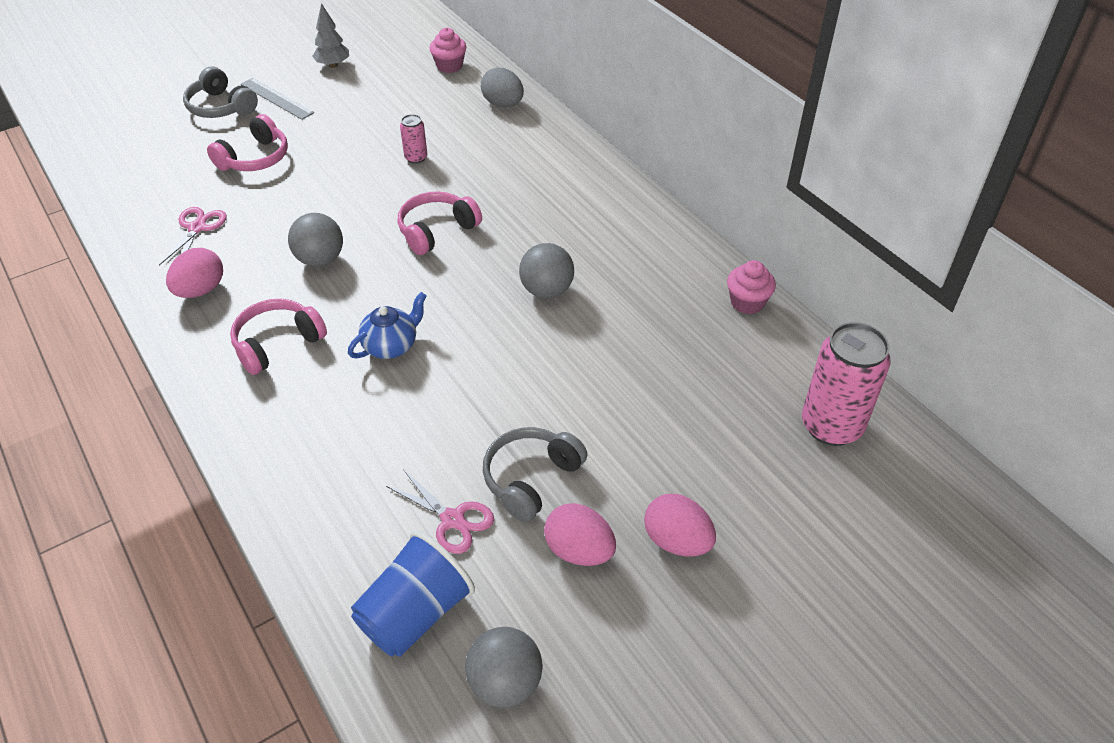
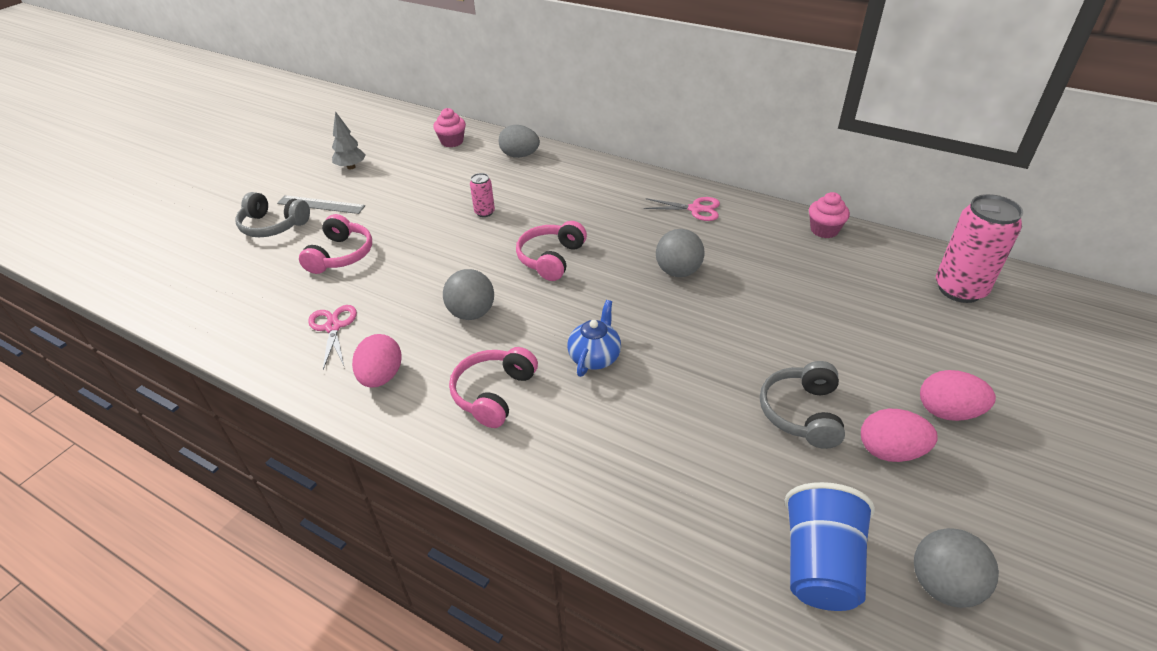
camera: 25 degrees left, 5 degrees down
pink scissors [386,469,494,554] -> pink scissors moved to [644,197,720,221]

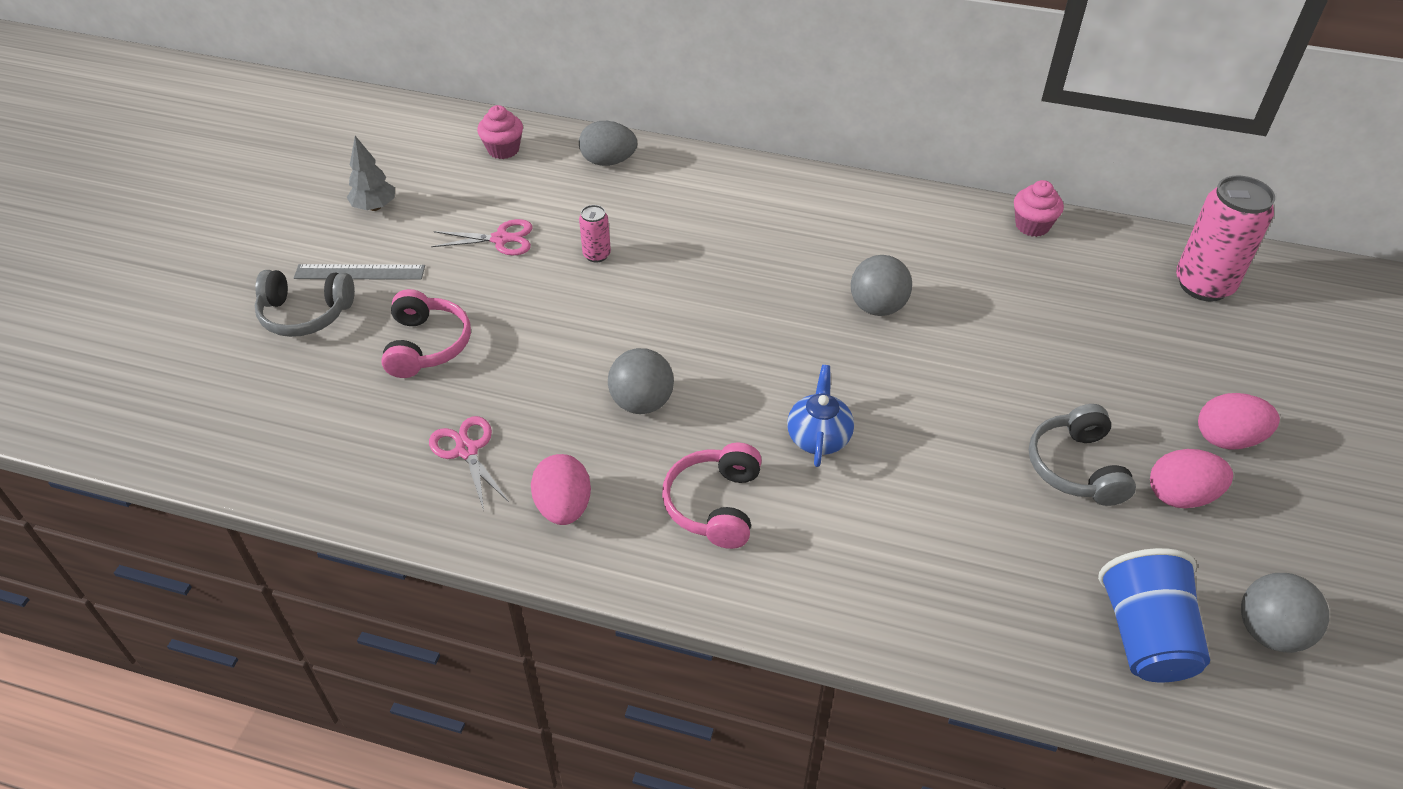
camera: 15 degrees left, 5 degrees up
pink headphones [516,221,587,281] -> none
pink scissors [644,197,720,221] -> pink scissors moved to [431,219,533,255]

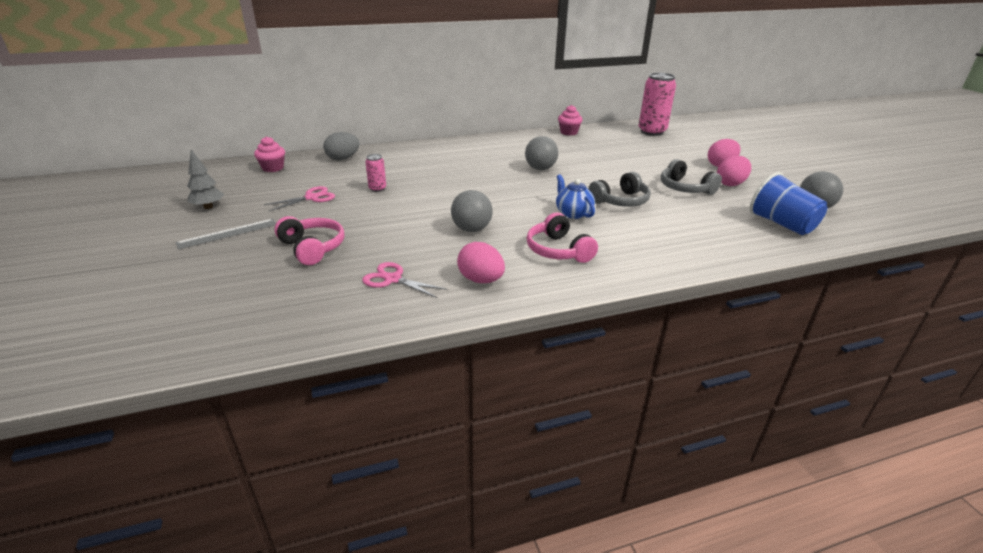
camera: 35 degrees left, 15 degrees down
grey headphones [255,270,355,337] -> grey headphones moved to [588,172,651,207]

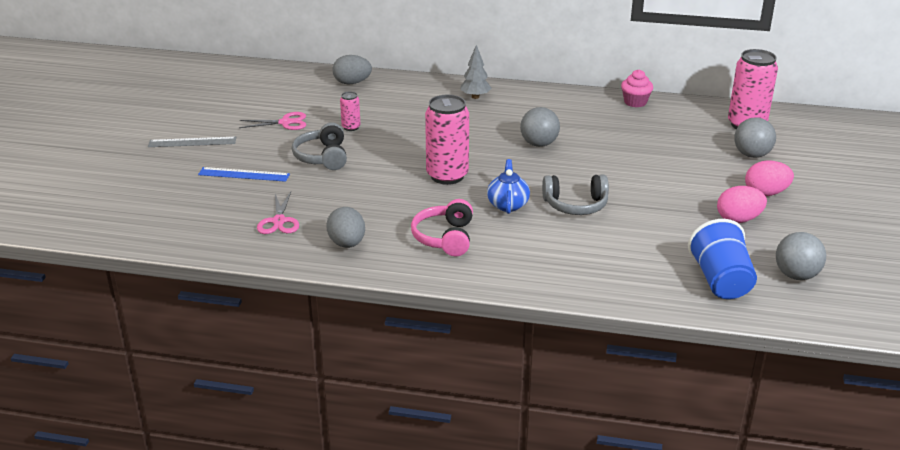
camera: 30 degrees right, 0 degrees up
grey tree [187,149,224,209] -> grey tree moved to [460,45,492,99]
pink cupcake [254,136,285,172] -> none
pink headphones [274,216,344,265] -> blue ruler [198,167,290,182]
pink scissors [362,262,447,298] -> pink scissors turned 150 degrees counterclockwise [257,192,299,234]
grey ball [451,190,493,232] -> grey ball moved to [734,117,776,158]
pink egg [457,242,505,283] -> grey egg [326,207,365,248]
grey headphones [661,159,722,195] -> grey headphones moved to [292,122,347,170]
none -> pink can [425,94,469,185]

